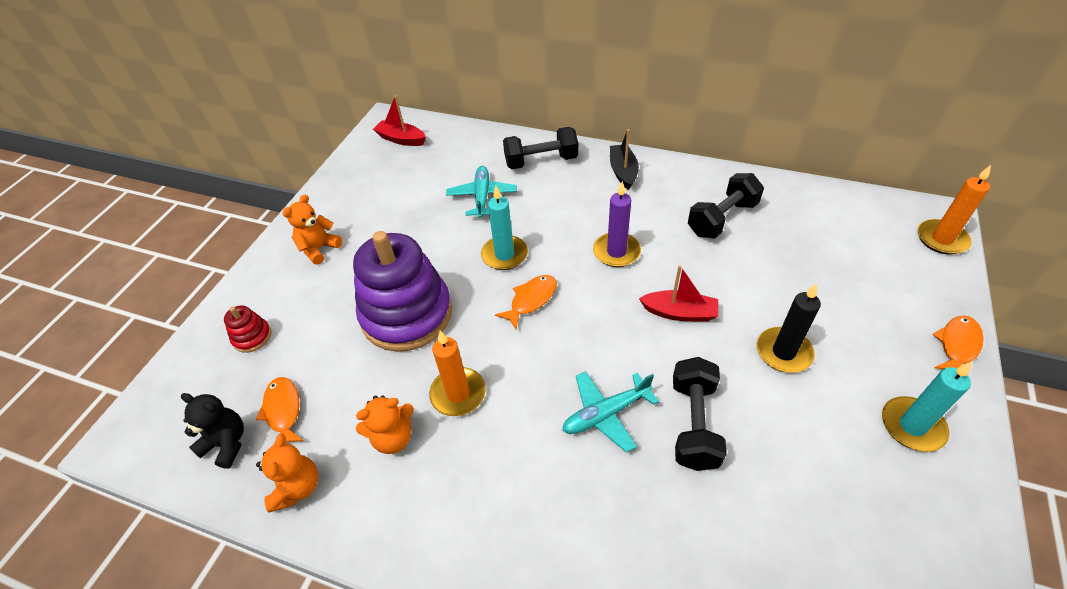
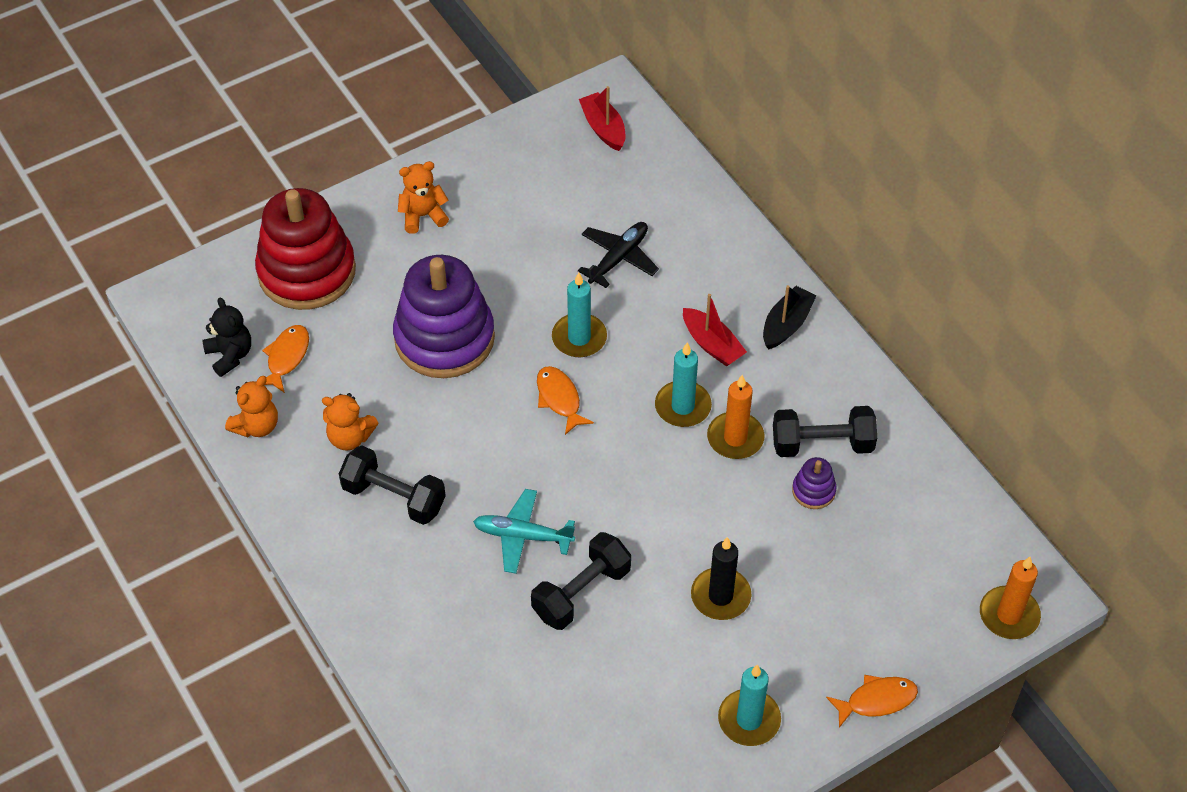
camera: 35 degrees right, 5 degrees up
red stacking toy [224,305,271,353] -> red stacking toy [255,188,356,310], size x2.43
orange candle [429,330,486,416] -> orange candle moved to [707,375,765,459]
turquoise plane [446,166,517,218] -> black plane [578,222,659,288]
orange fish [495,275,557,330] -> orange fish turned 105 degrees counterclockwise [537,366,594,435]
black dumbbell [503,127,578,169] -> black dumbbell moved to [339,445,446,525]
purple candle [593,181,641,267] -> turquoise candle [655,343,712,427]
red boat [639,265,718,322] -> red boat moved to [683,294,747,367]
none -> purple stacking toy [792,457,837,509]

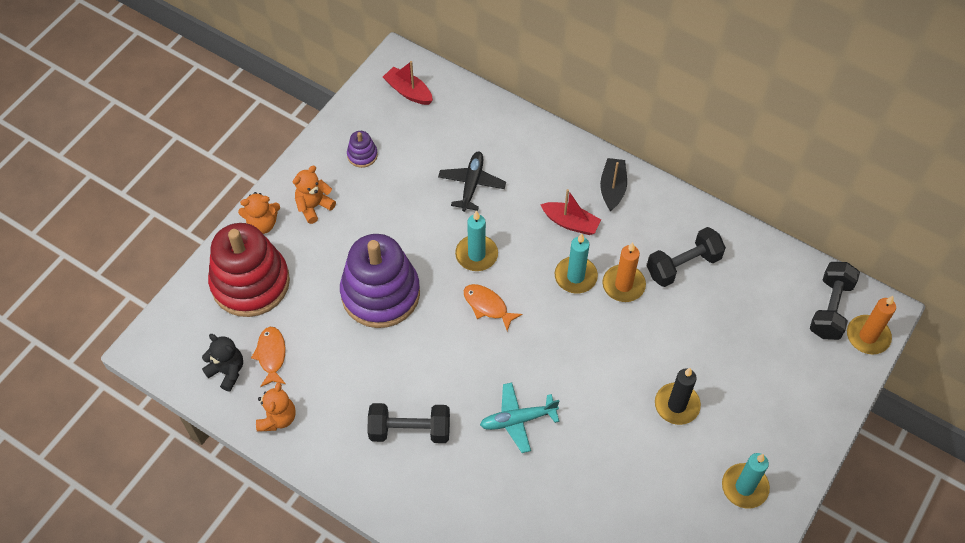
camera: 25 degrees left, 5 degrees up
orange teddy bear [322,393,379,451] -> orange teddy bear moved to [238,192,280,234]
black dumbbell [531,532,631,630] -> black dumbbell moved to [810,262,860,340]
purple stacking toy [792,457,837,509] -> purple stacking toy moved to [347,131,378,168]
orange fish [826,675,918,728] -> none

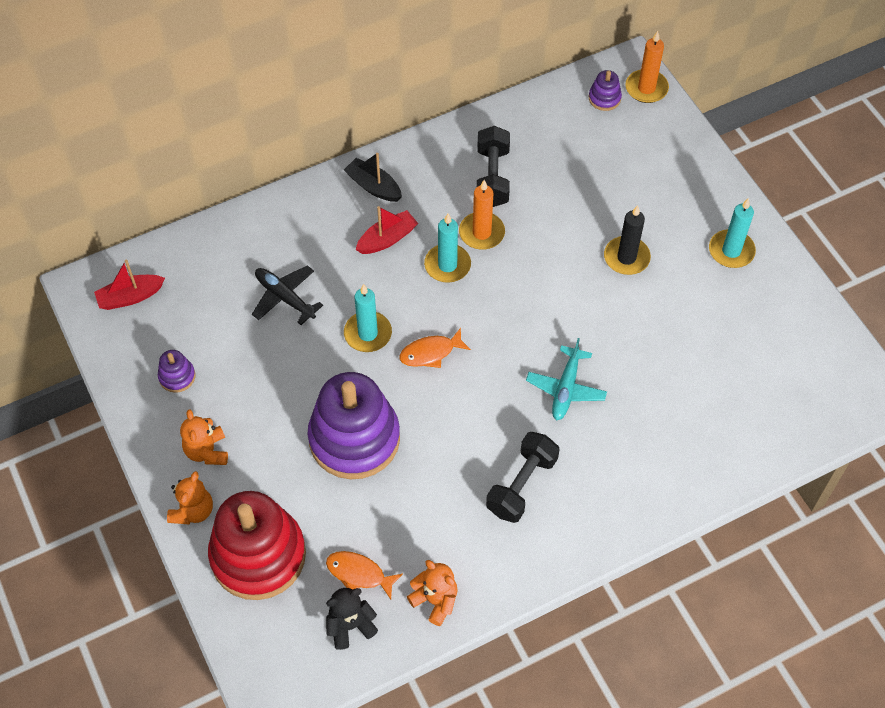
camera: 60 degrees left, 0 degrees up
black dumbbell [810,262,860,340] -> purple stacking toy [589,70,622,111]

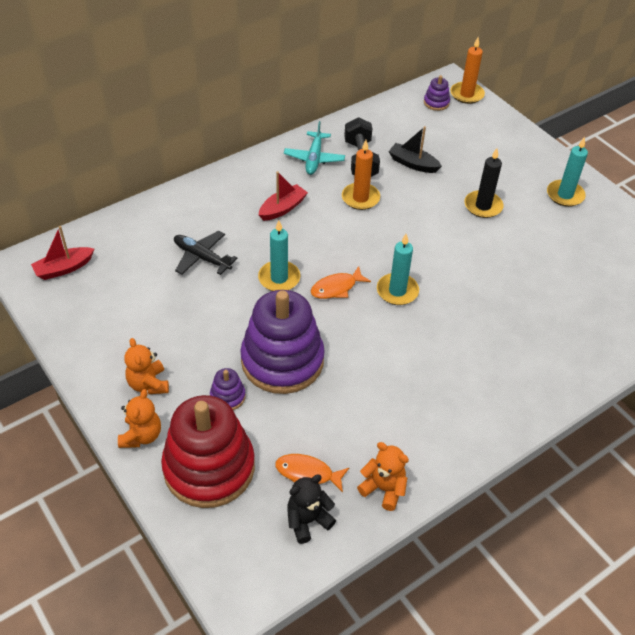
camera: 10 degrees left, 10 degrees down
purple stacking toy [158,350,195,393] -> purple stacking toy moved to [210,368,246,410]
black boat [344,153,402,202] -> black boat moved to [388,126,442,173]
turquoise candle [424,214,471,283] -> turquoise candle moved to [377,234,419,305]
black dumbbell [486,432,560,523] -> none
turquoise plane [526,338,607,420] -> turquoise plane moved to [284,121,345,175]

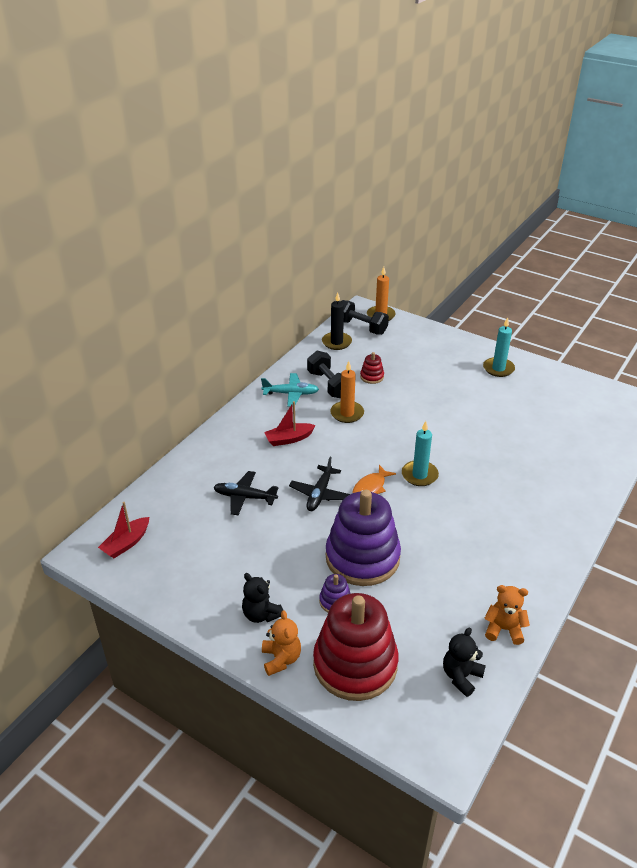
camera: 20 degrees left, 10 degrees down
orange teddy bear [124,338,169,394] -> black teddy bear [242,573,283,623]
turquoise candle [258,220,300,291] -> black plane [289,457,350,511]
red boat [259,171,308,221] -> red boat turned 135 degrees counterclockwise [264,401,316,446]
orange fish [275,454,349,493] -> none
turquoise plane [284,121,345,175] -> turquoise plane turned 75 degrees counterclockwise [261,373,319,407]
black boat [388,126,442,173] -> red stacking toy [360,352,384,384]
purple stacking toy [424,75,450,111] -> black dumbbell [341,300,389,335]
black candle [464,148,503,218] -> black candle moved to [322,292,352,350]

